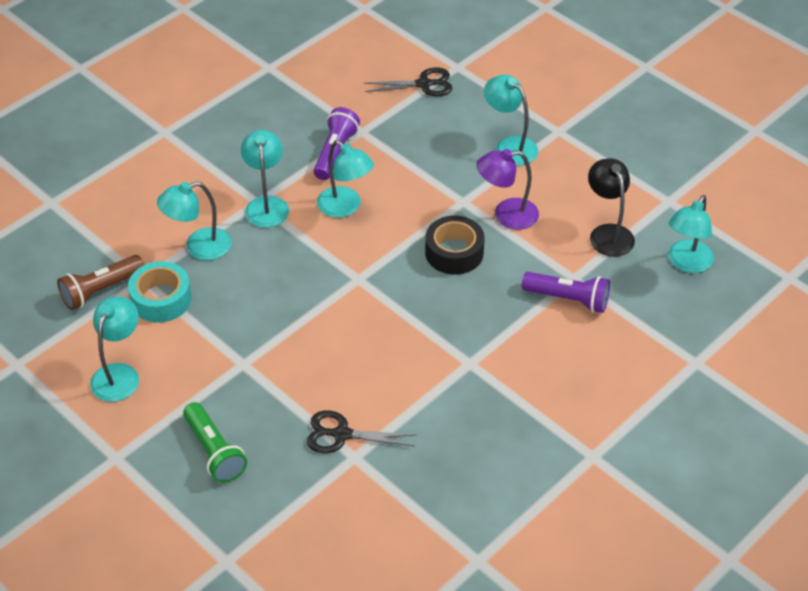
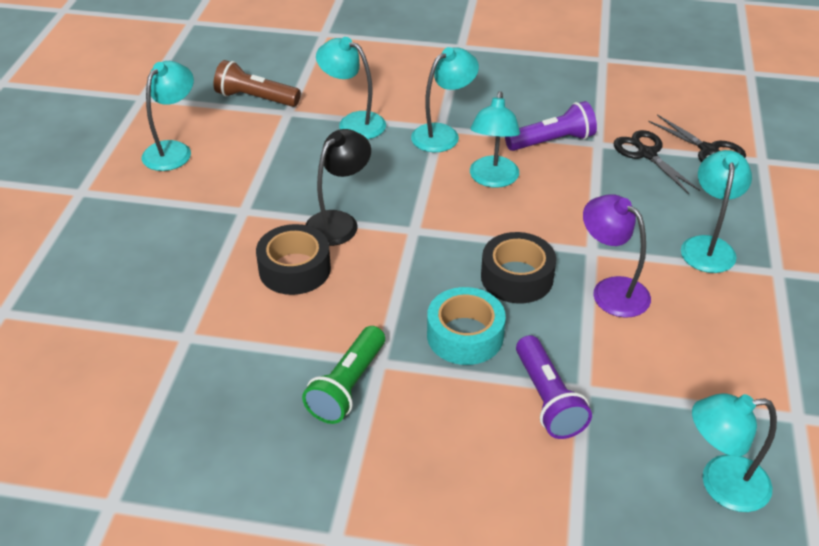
camera: 55 degrees right, 5 degrees down
turquoise lamp [90,296,139,402] -> turquoise lamp turned 45 degrees counterclockwise [142,61,194,171]
turquoise tape [128,261,192,323] -> turquoise tape moved to [427,287,506,365]
green flashlight [183,402,247,483] -> green flashlight moved to [302,326,385,424]
black scissors [307,411,415,453] -> black scissors moved to [614,130,700,194]
black lamp [588,158,635,257] -> black lamp moved to [305,129,371,246]
none -> black tape [256,224,331,295]

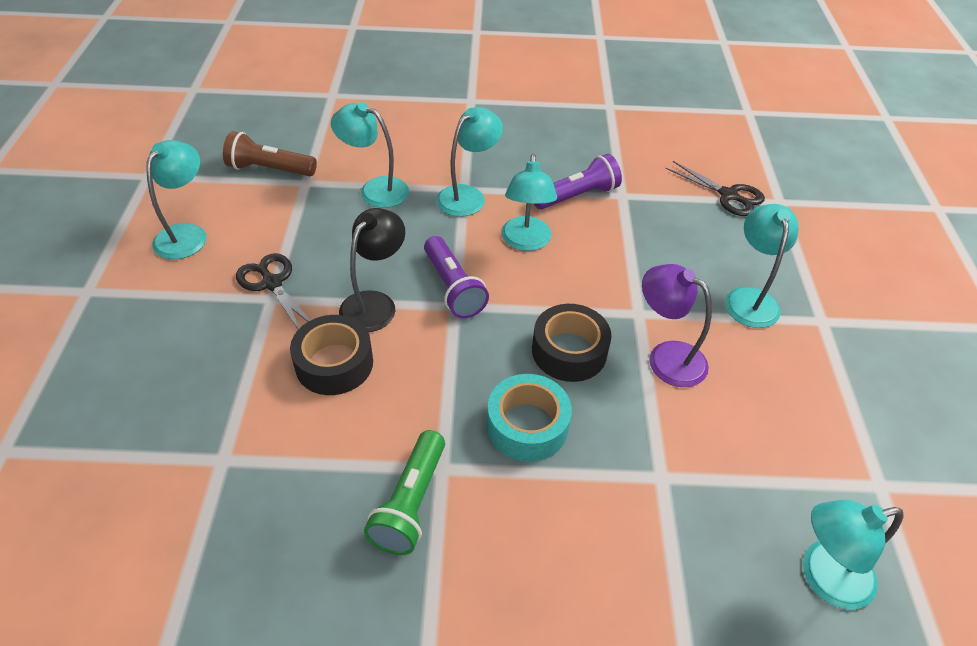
camera: 10 degrees left, 5 degrees up
purple flashlight [516,335,592,439] -> purple flashlight moved to [424,236,489,318]
black scissors [614,130,700,194] -> black scissors moved to [236,253,311,329]

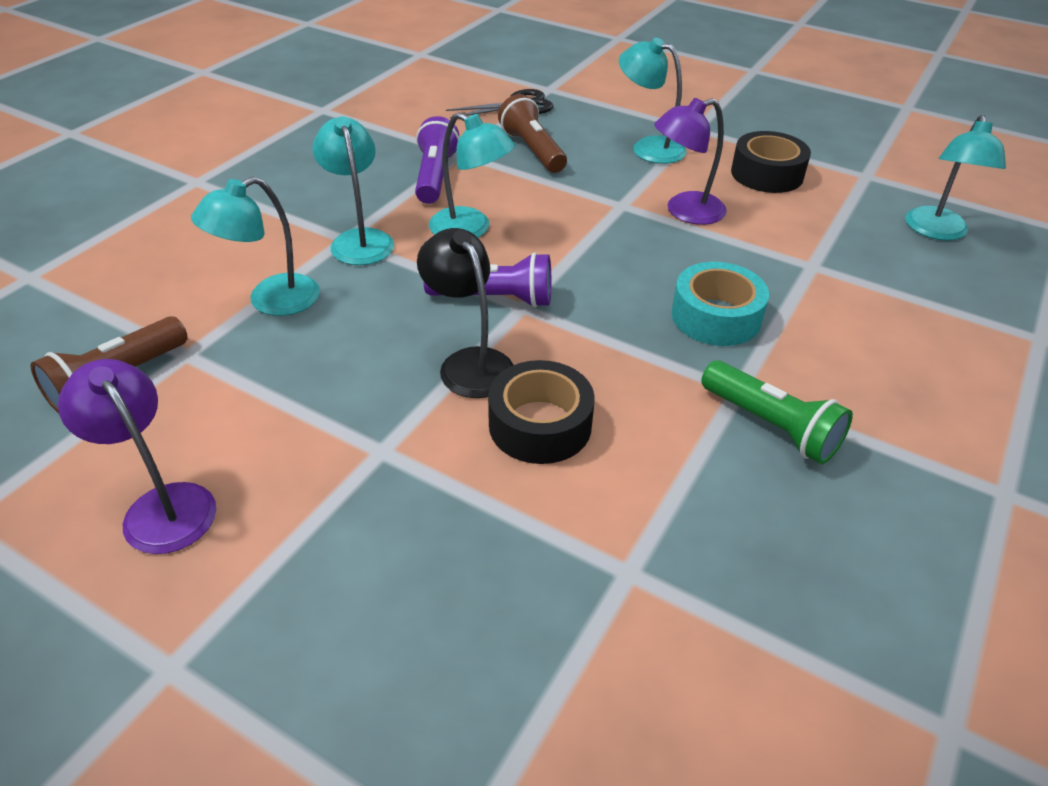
camera: 60 degrees left, 5 degrees down
turquoise lamp [146,140,207,259] -> purple lamp [58,359,216,554]
black scissors [236,253,311,329] -> none
black tape [532,304,612,382] -> black tape moved to [731,131,811,193]
none -> brown flashlight [498,94,567,173]

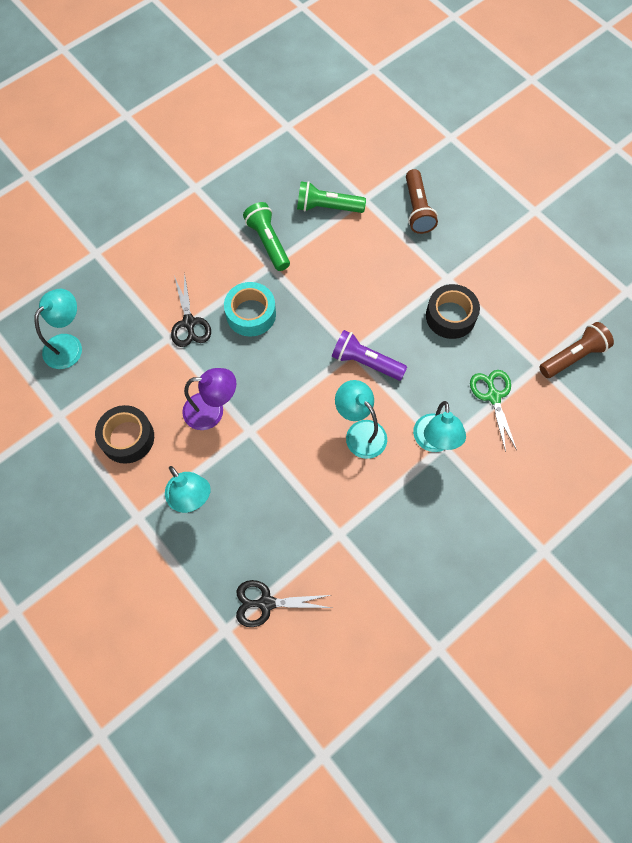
camera: 160 degrees left, 25 degrees up
purple lamp [58,359,216,554] -> none
turquoise lamp [191,176,320,316] -> green scissors [470,370,517,452]
purple flashlight [415,116,459,204] -> none
black lamp [417,228,514,398] -> none
black tape [488,360,595,464] -> black tape moved to [426,284,480,339]
brown flashlight [498,94,567,173] -> brown flashlight moved to [406,169,438,234]
none -> black scissors [171,272,211,347]
none -> green flashlight [297,181,366,213]

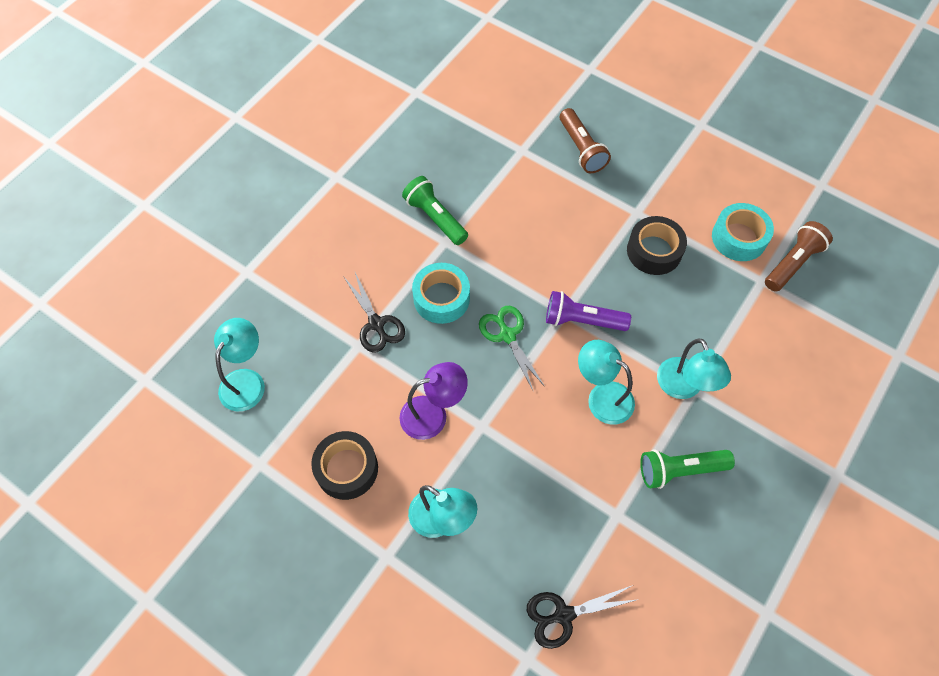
camera: 15 degrees left, 5 degrees down
green flashlight [297,181,366,213] -> green flashlight moved to [640,450,735,489]
green scissors [470,370,517,452] -> green scissors moved to [479,306,545,392]
none -> turquoise tape [712,203,774,261]

